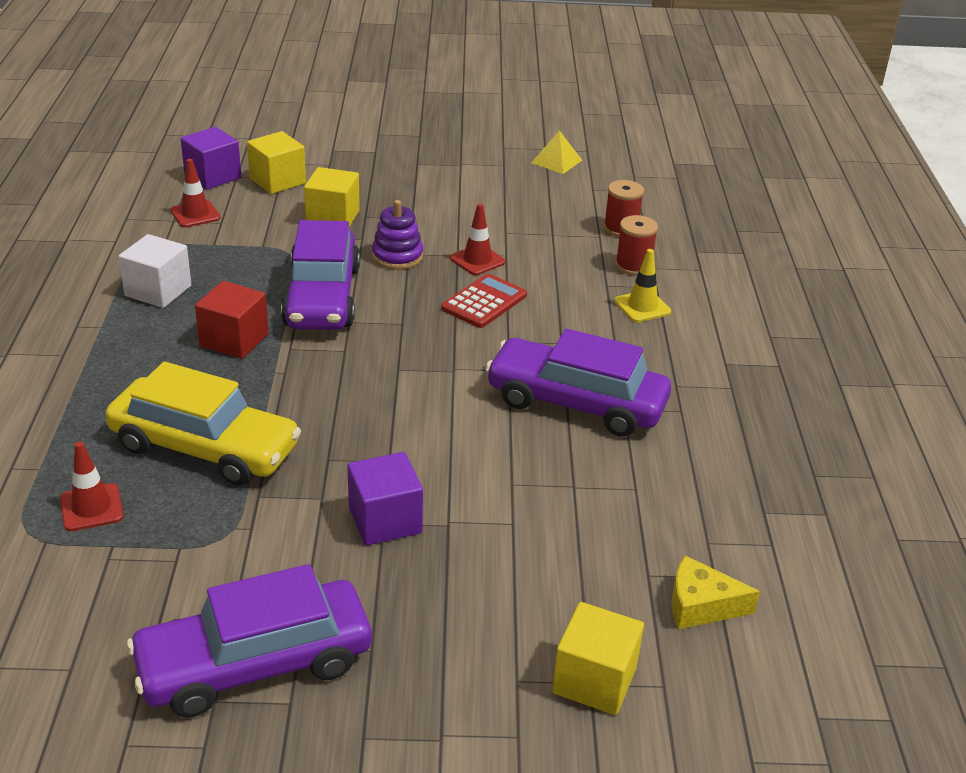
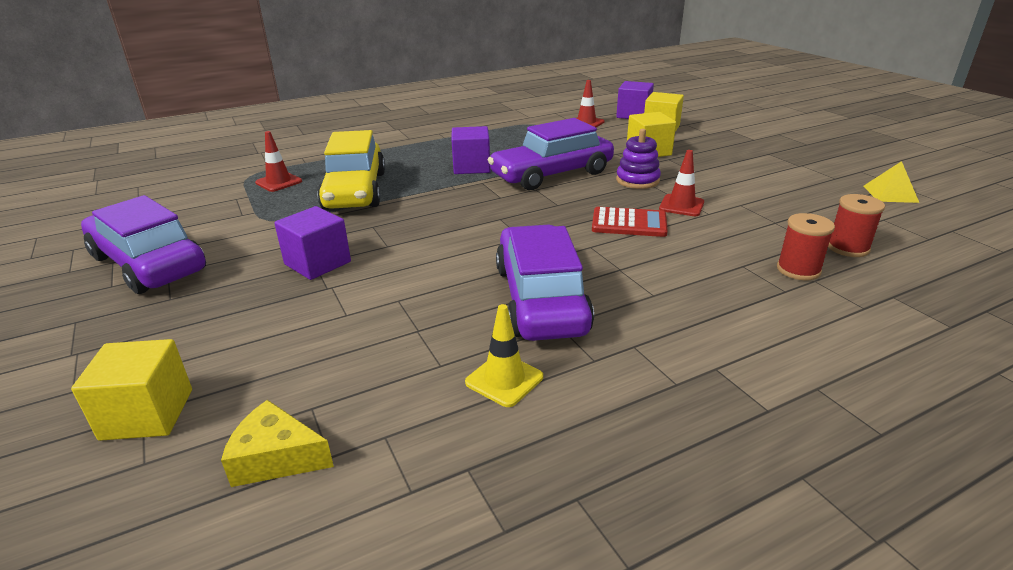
camera: 65 degrees right, 5 degrees down
white cube [118,234,192,308] -> none
red cube [195,281,269,359] -> purple cube [451,126,490,174]
yellow traffic cone [614,249,671,322] -> yellow traffic cone moved to [465,304,543,407]
yellow cheese [671,556,760,629] -> yellow cheese turned 60 degrees counterclockwise [221,400,334,487]

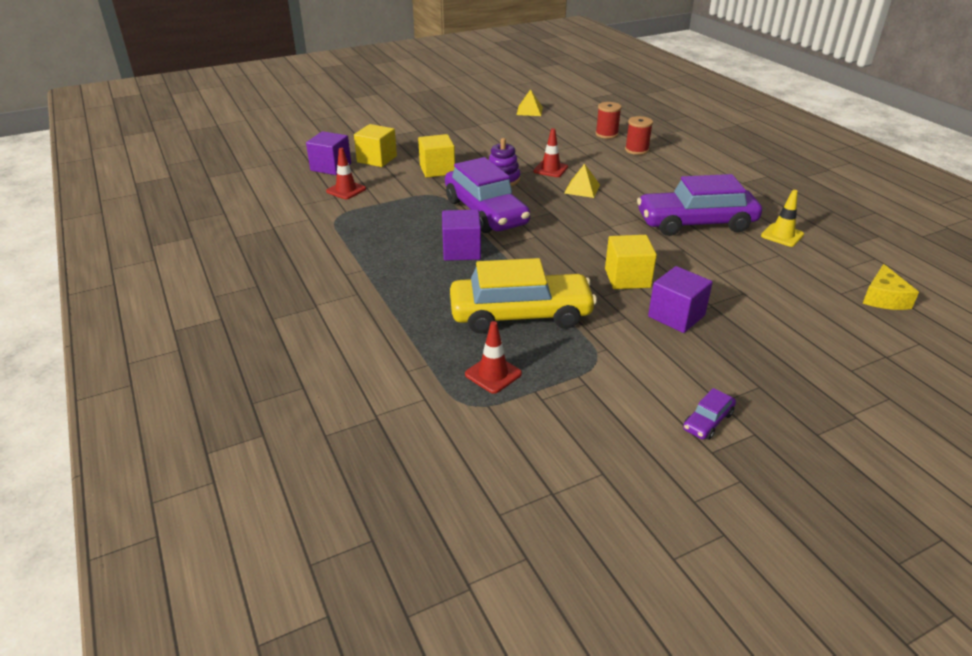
camera: 90 degrees left, 5 degrees up
yellow cube [71,339,192,441] -> yellow cube moved to [605,235,657,289]
purple car [81,195,206,294] -> purple car [683,388,736,440], size x0.40
red calculator [592,207,668,237] -> yellow pyramid [564,164,600,198]

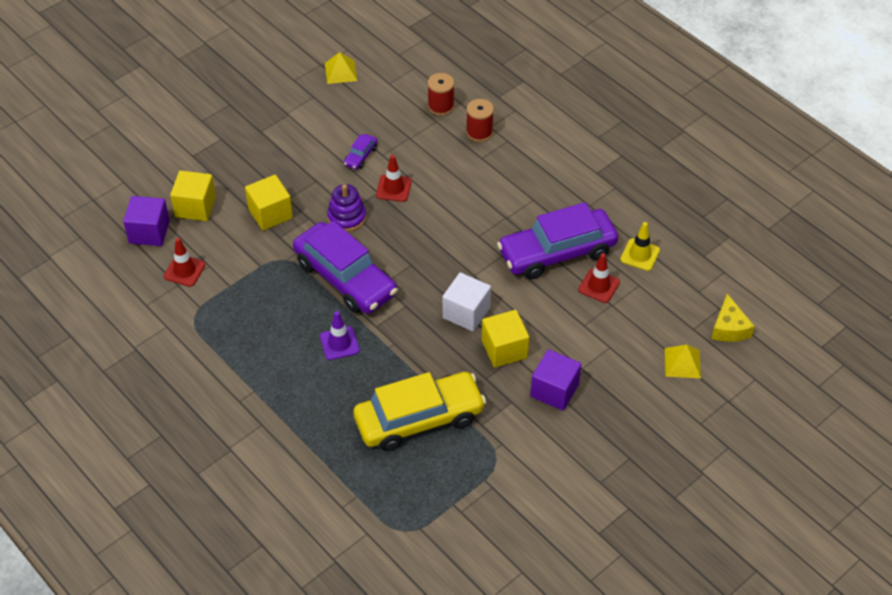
camera: 15 degrees left, 15 degrees up
purple cube [442,210,481,261] -> purple traffic cone [320,311,360,360]
red traffic cone [465,321,522,394] -> red traffic cone moved to [578,253,620,303]
yellow pyramid [564,164,600,198] -> yellow pyramid moved to [665,345,701,378]
purple car [683,388,736,440] -> purple car moved to [344,134,378,170]
none -> white cube [442,272,491,331]

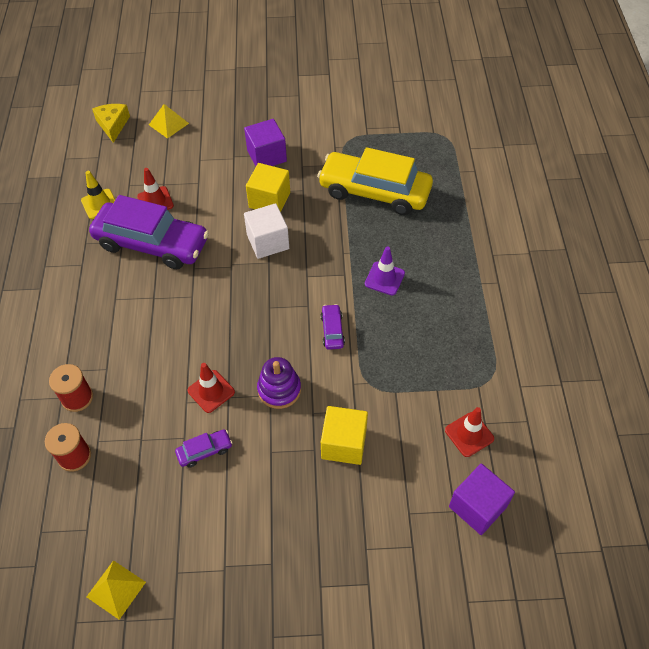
camera: 140 degrees left, 5 degrees up
yellow cube [170,170,216,221] -> none
purple car [293,221,398,314] -> purple car [321,304,345,350], size x0.40
yellow cheese [711,294,755,342] -> yellow cheese turned 45 degrees counterclockwise [92,104,130,143]

